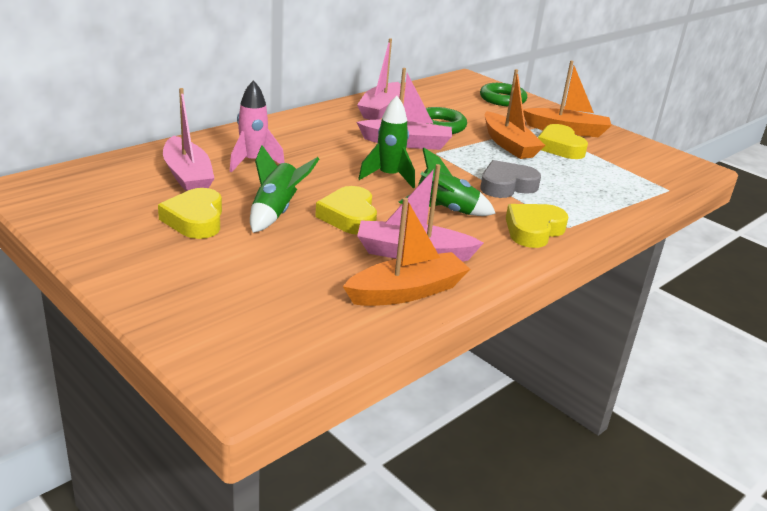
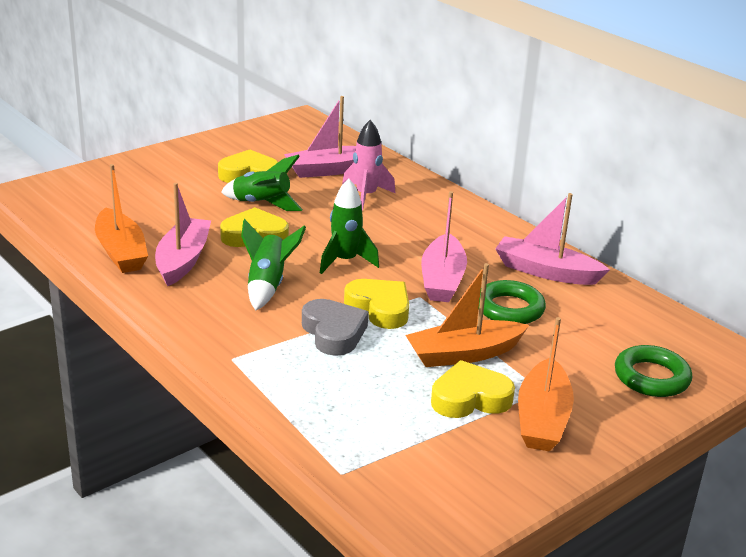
camera: 95 degrees right, 0 degrees up
yellow heart [506,204,568,248] -> yellow heart moved to [344,279,409,329]

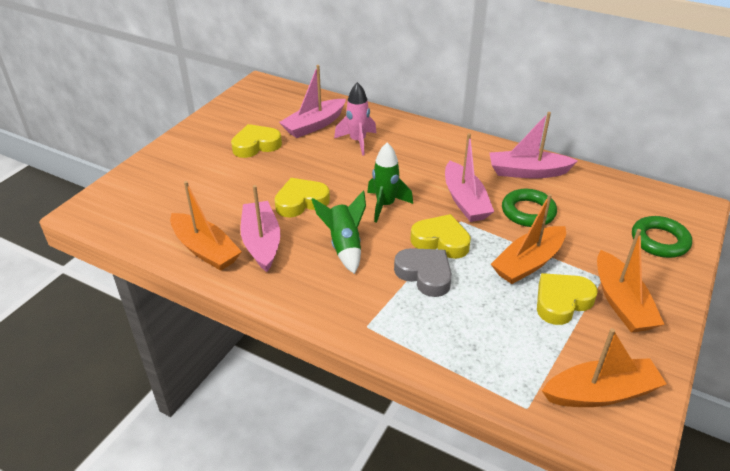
camera: 20 degrees left, 10 degrees up
green rocket [221,155,303,211] -> none
none -> orange boat [542,328,667,407]

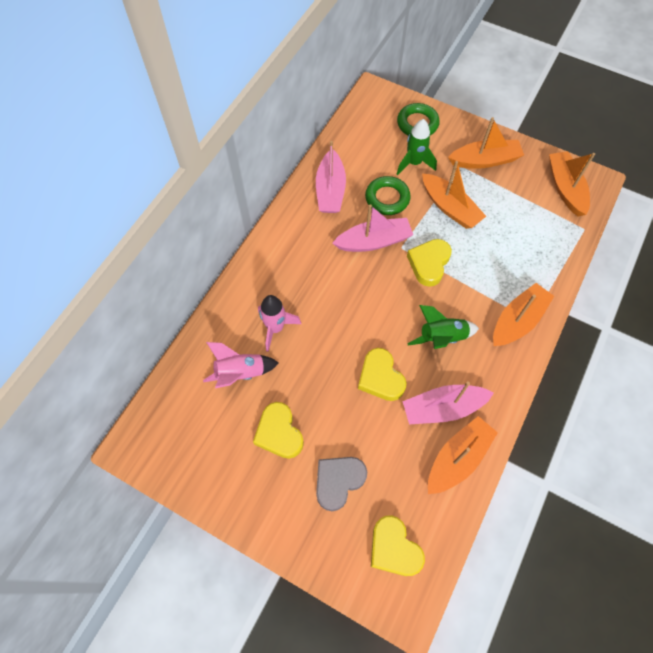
camera: 90 degrees left, 25 degrees up
pink boat [279,65,346,138] -> pink rocket [203,342,279,388]
green rocket [367,143,413,223] -> green rocket moved to [397,119,437,175]
grey heart [394,248,452,297] -> grey heart moved to [316,457,367,511]
yellow heart [537,273,598,325] -> yellow heart moved to [371,515,425,576]
none -> orange boat [493,283,554,346]

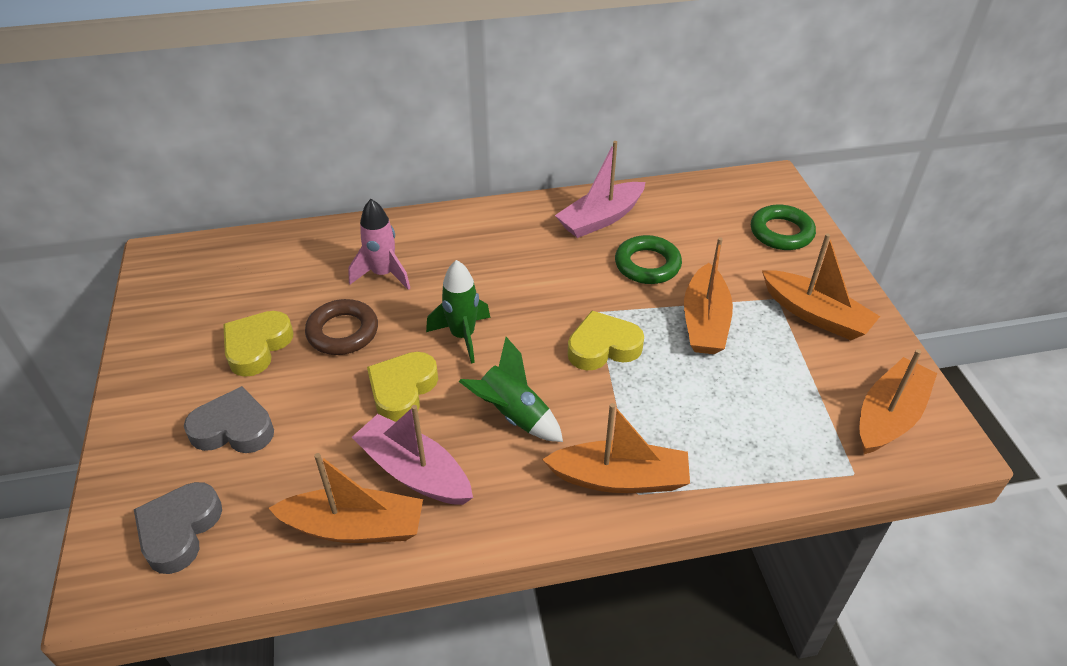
camera: 50 degrees right, 20 degrees down
pink rocket [203,342,279,388] -> none
pink boat [332,204,413,252] -> none
yellow heart [371,515,425,576] -> grey heart [134,482,222,574]
green rocket [397,119,437,175] -> green rocket moved to [426,260,490,364]
none -> brown ring [305,299,378,355]

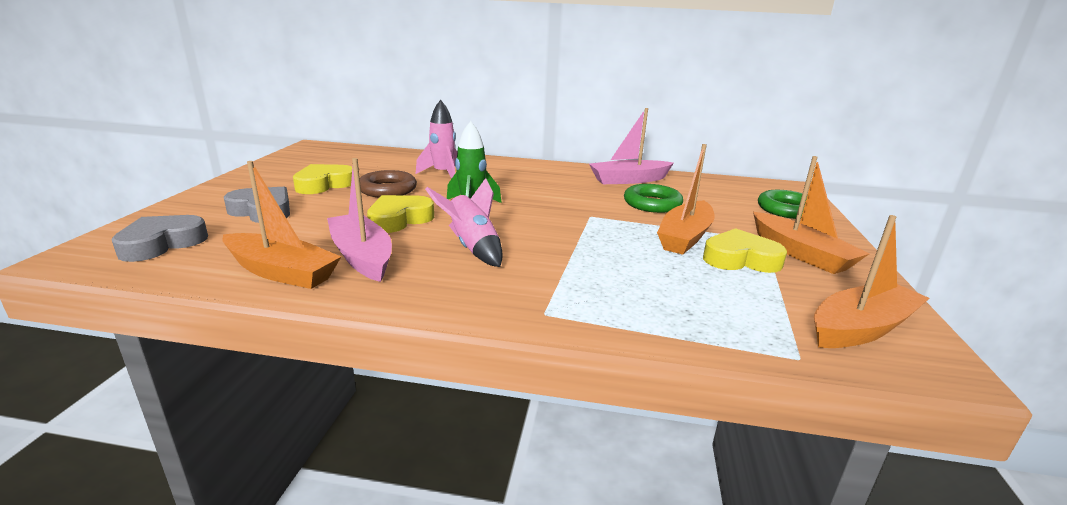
camera: 20 degrees right, 20 degrees down
green rocket [459,337,563,442] -> pink rocket [425,178,503,267]
orange boat [542,403,690,493] -> none
yellow heart [568,311,644,370] -> yellow heart moved to [703,228,787,273]

